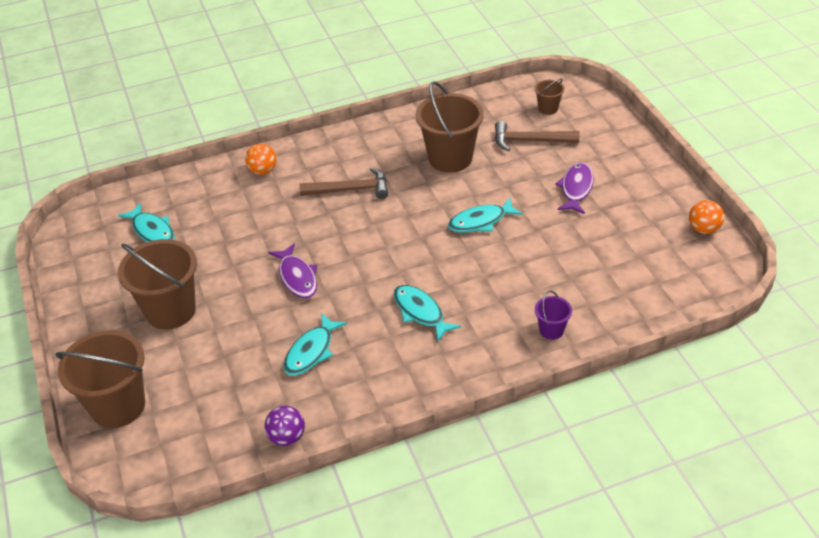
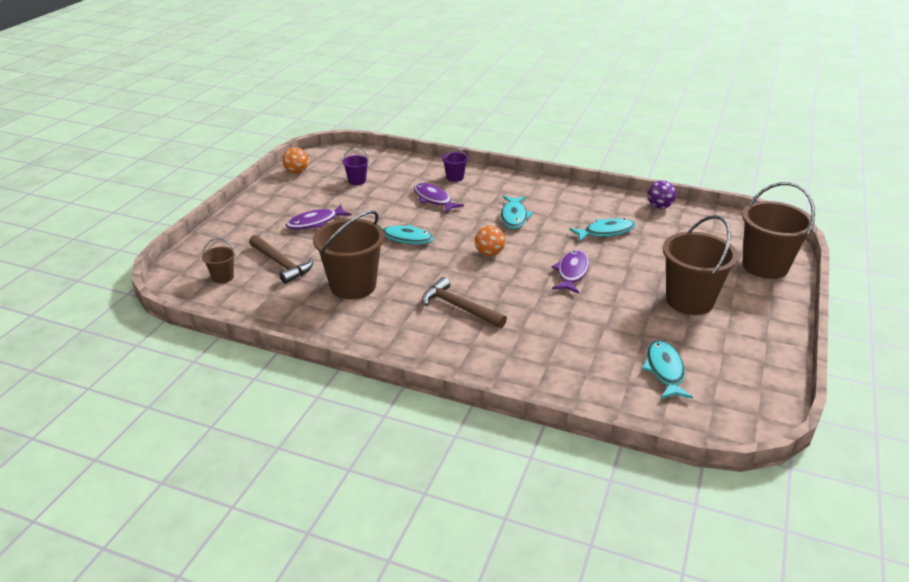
camera: 140 degrees left, 10 degrees down
orange ball [245,143,277,175] -> orange ball moved to [475,225,505,256]
none -> purple bucket [342,147,369,185]
none -> purple fish [414,183,464,213]

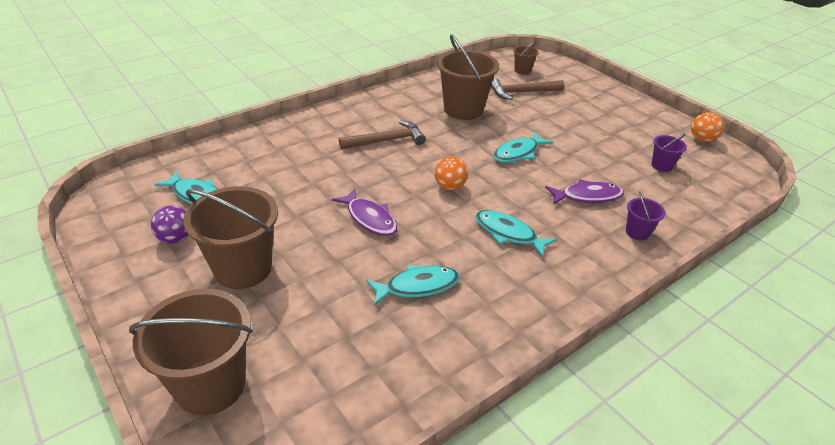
camera: 120 degrees right, 5 degrees up
purple fish [286,205,352,230] -> none
turquoise fish [569,218,636,241] -> turquoise fish turned 120 degrees counterclockwise [366,265,460,306]
purple ball [648,181,676,209] -> purple ball moved to [151,205,189,244]

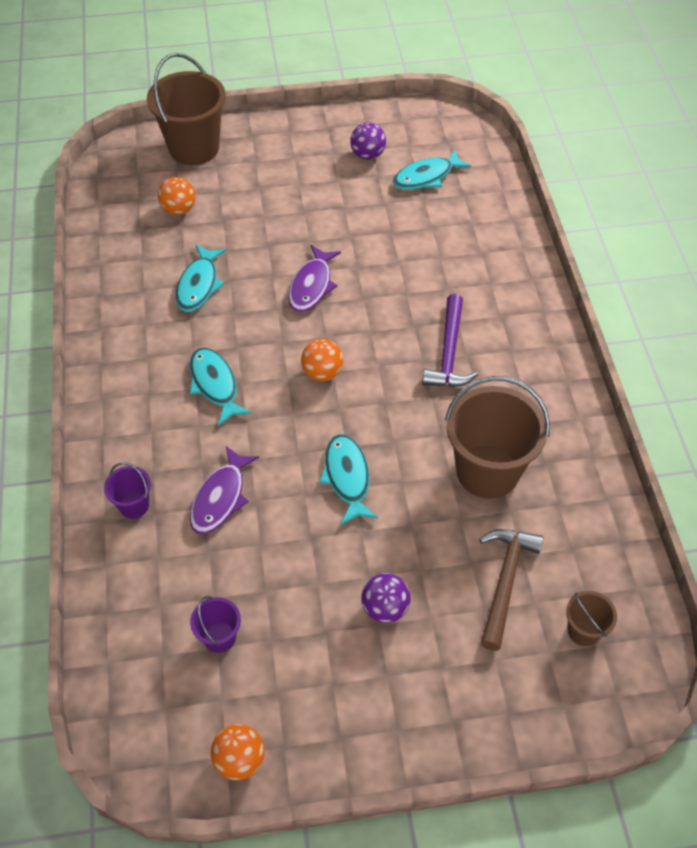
camera: 120 degrees right, 15 degrees up
brown bucket [183,186,278,289] -> none
purple fish [332,189,397,236] -> purple fish turned 60 degrees counterclockwise [288,245,341,312]
brown hammer [339,120,426,150] -> purple hammer [422,294,479,387]
turquoise fish [475,210,557,258] -> turquoise fish turned 90 degrees counterclockwise [190,348,252,426]
none -> orange ball [158,177,196,215]
none -> purple ball [361,573,411,623]

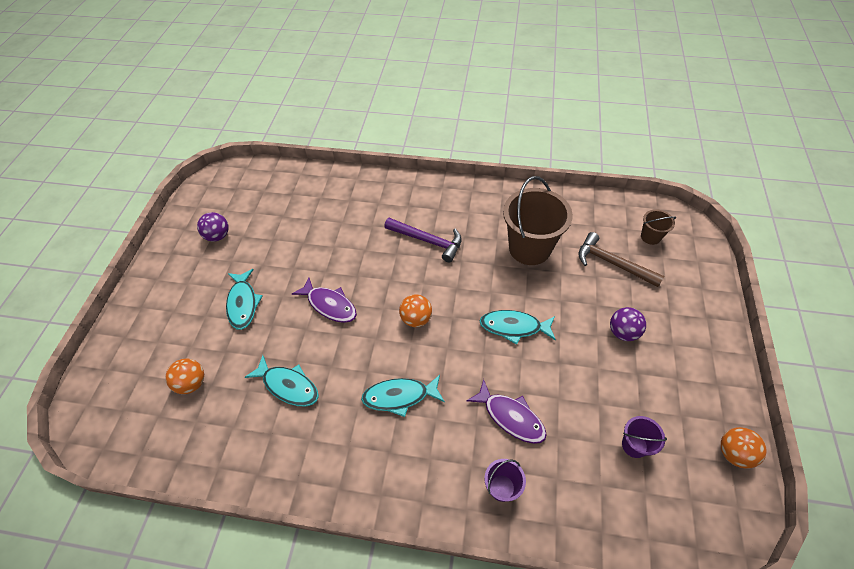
camera: 70 degrees left, 0 degrees up
brown bucket [147,53,226,165] -> none
turquoise fish [392,149,471,190] -> turquoise fish moved to [226,269,263,330]

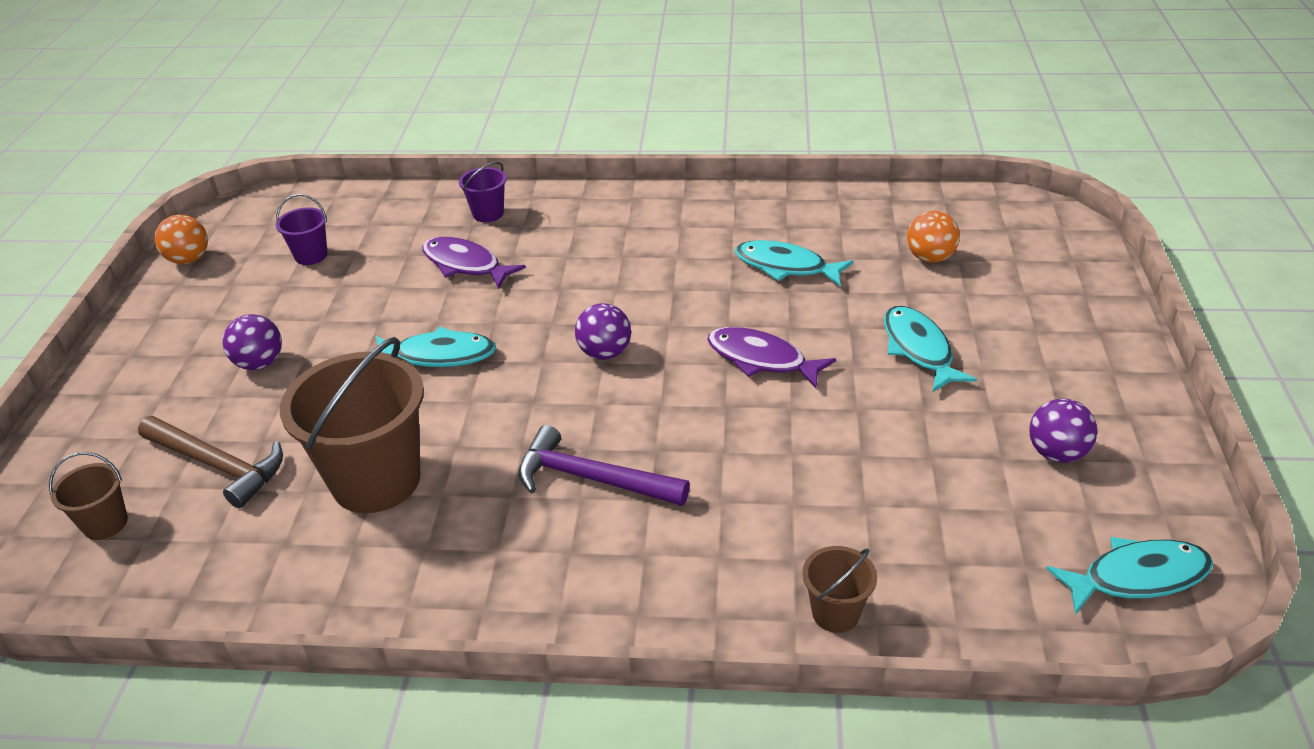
camera: 175 degrees right, 15 degrees down
turquoise fish [361,375,445,417] -> turquoise fish moved to [1046,537,1213,615]
orange ball [399,294,432,327] -> purple ball [575,303,631,360]
none -> brown bucket [802,546,877,633]

